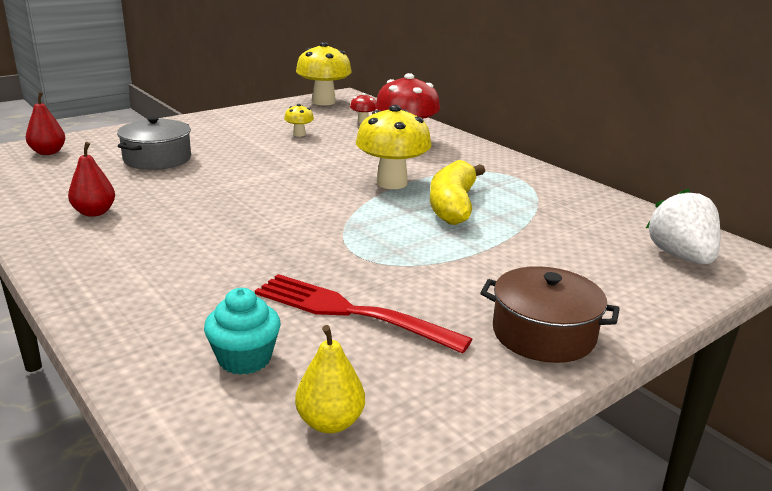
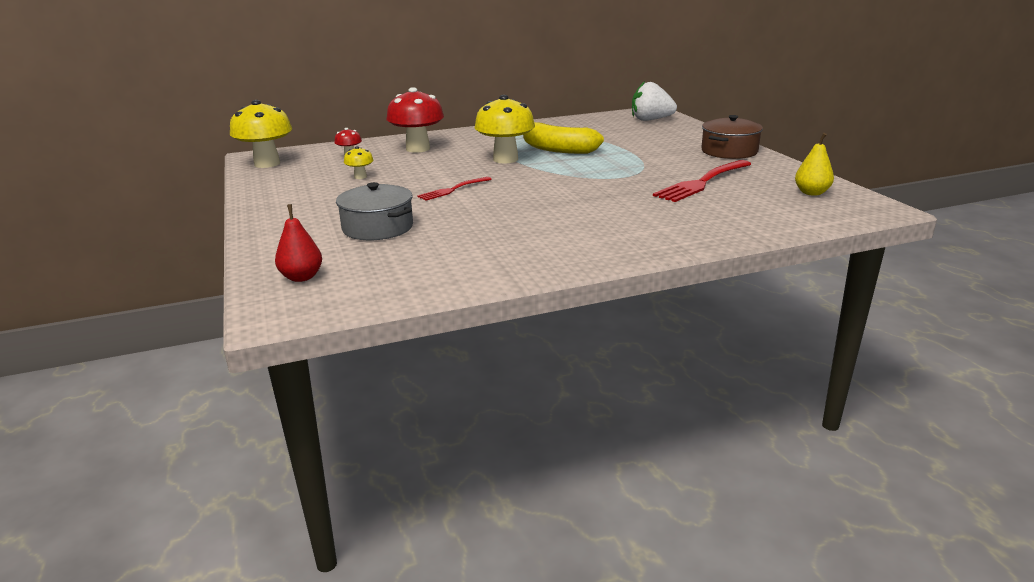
camera: 70 degrees left, 0 degrees up
red pear [68,142,115,217] -> none
turquoise cupcake [204,288,281,375] -> none
none -> red fork [417,177,492,201]

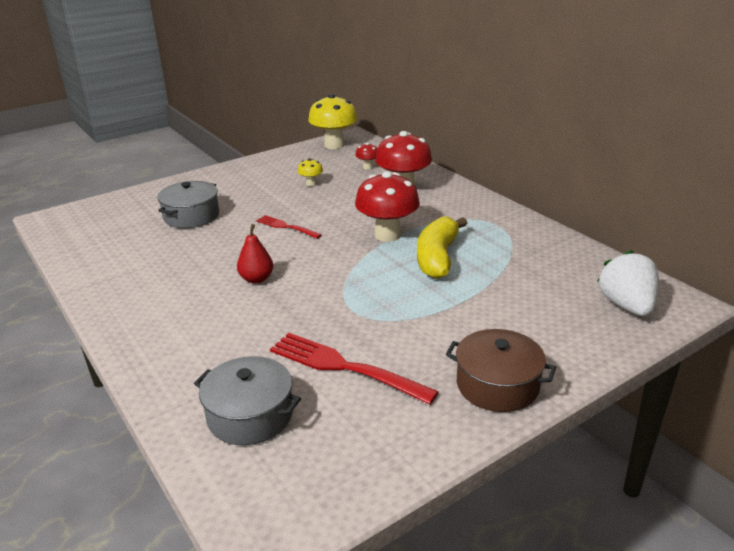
camera: 75 degrees right, 5 degrees up
red pear [275,204,322,282] -> red pear moved to [237,224,273,284]
yellow mushroom [475,95,535,163] -> red mushroom [355,171,420,242]
yellow pear [795,133,834,196] -> none
none -> grey pot [194,356,301,445]

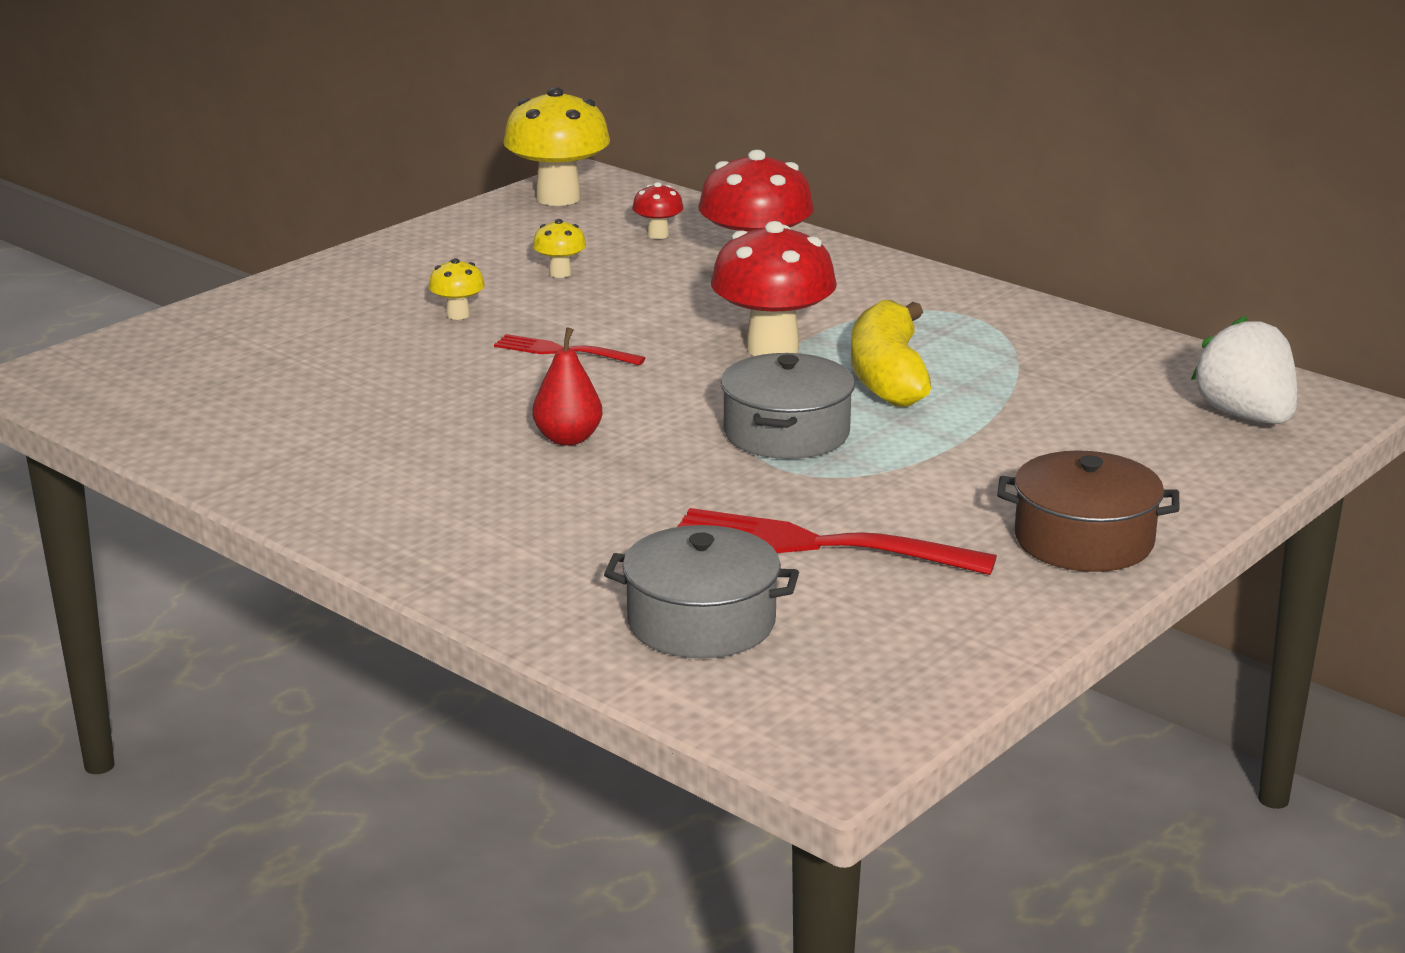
camera: 15 degrees left, 5 degrees down
grey pot [157,181,219,228] -> grey pot moved to [721,353,855,459]
none -> yellow mushroom [429,258,485,320]

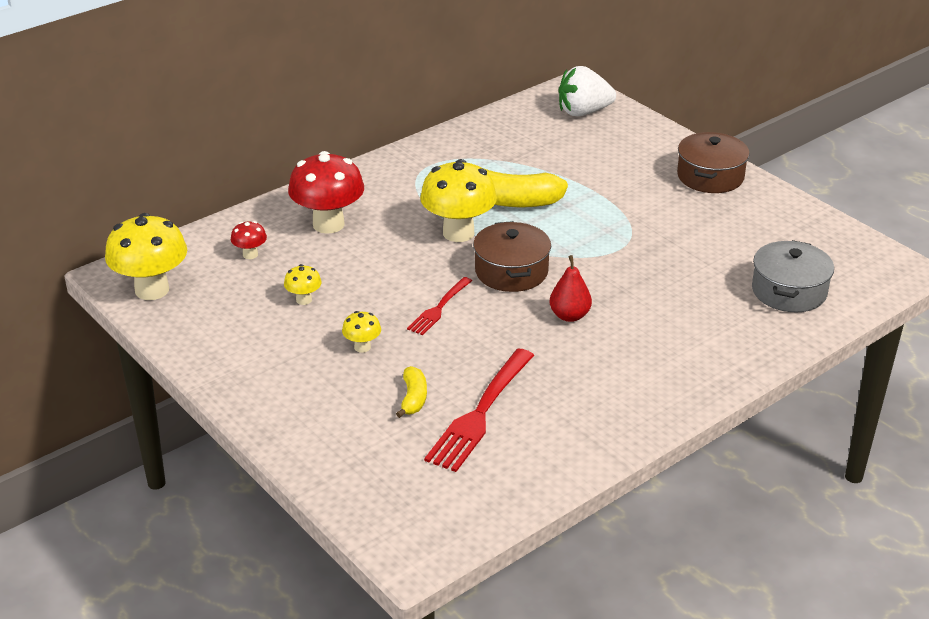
camera: 80 degrees left, 10 degrees up
red fork [677,508,997,575] -> red fork moved to [424,349,534,472]
red mushroom [711,221,837,356] -> yellow mushroom [420,159,497,242]
grey pot [721,353,855,459] -> none
none -> yellow banana [396,366,427,418]
none -> brown pot [473,221,551,292]

